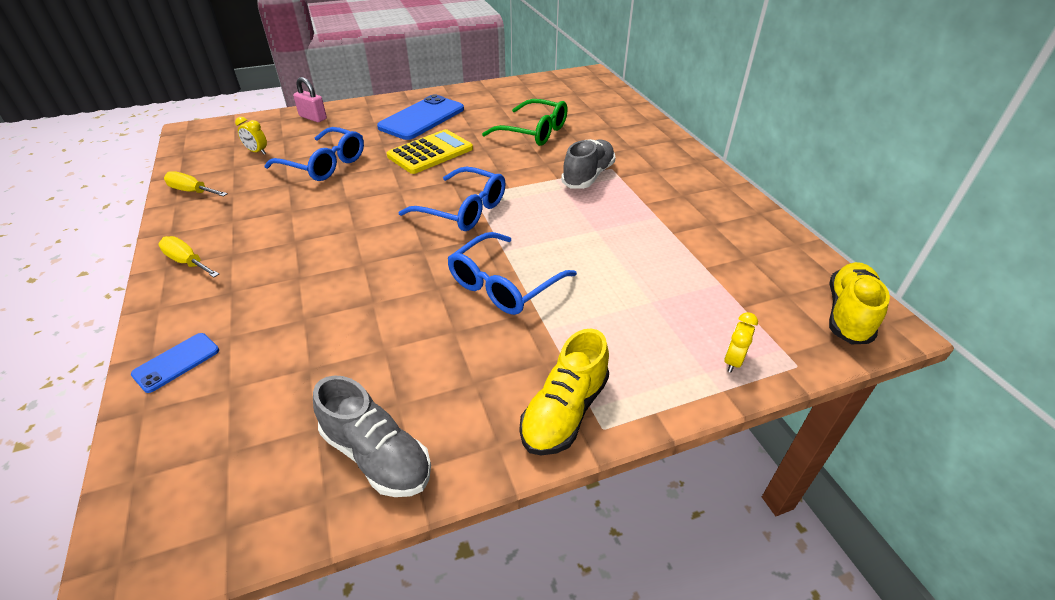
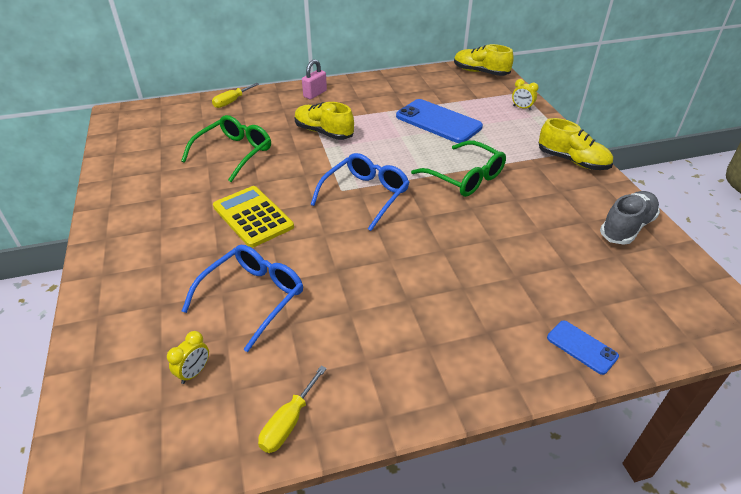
camera: 85 degrees left, 0 degrees up
yellow screwdriver [158,236,219,277] -> yellow screwdriver moved to [212,83,259,108]
pink padlock [293,77,327,122] -> pink padlock moved to [302,59,327,99]
blue phone [377,94,464,140] -> blue phone moved to [396,99,483,143]
blue glasses [448,232,577,315] -> green glasses [411,141,506,197]
grey shoe [561,139,615,189] -> yellow shoe [295,102,354,140]

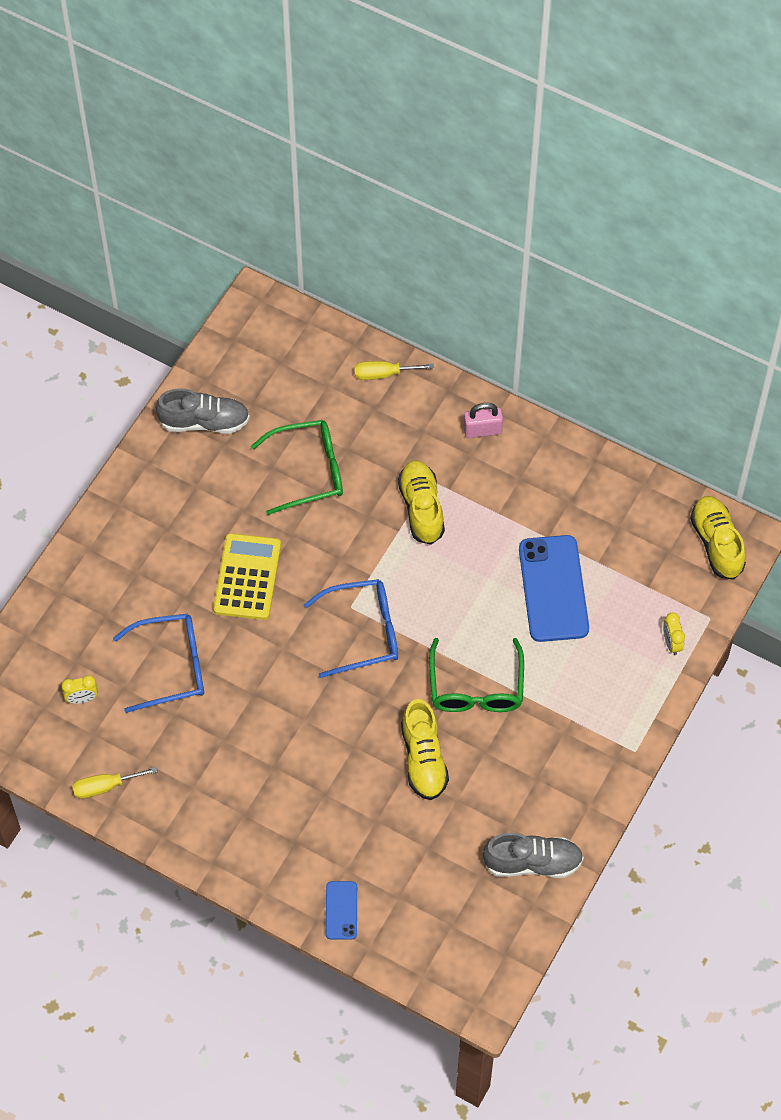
camera: 45 degrees right, 20 degrees up
yellow shoe [539,118,613,170] -> yellow shoe moved to [401,699,449,800]
none -> grey shoe [156,388,250,433]

